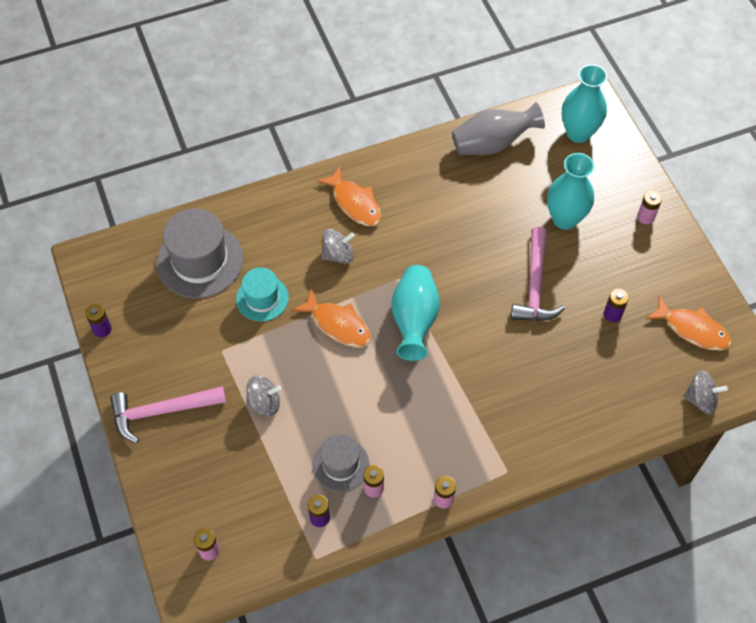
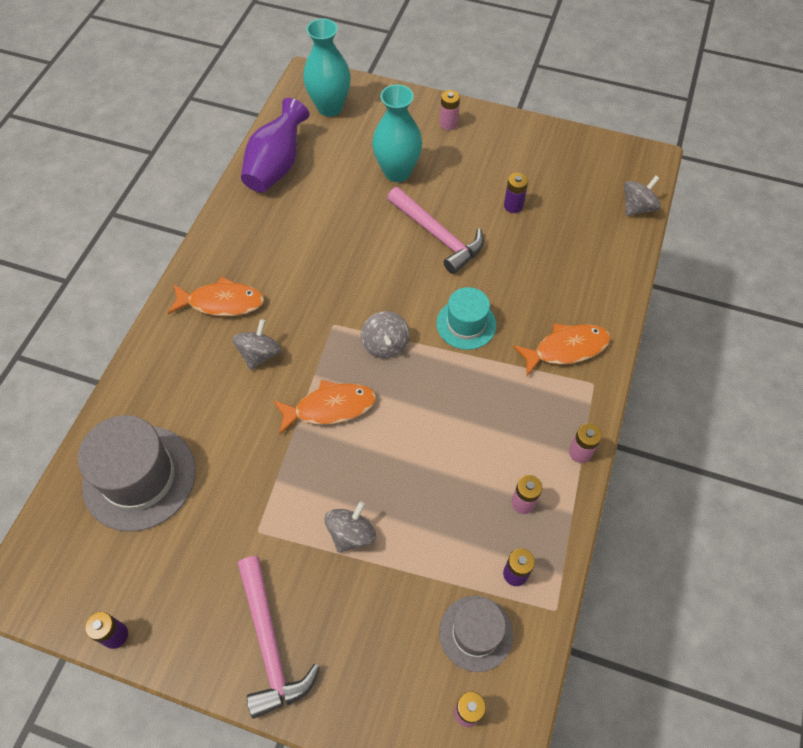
camera: 50 degrees left, 0 degrees up
pink hammer [110,386,226,443] -> pink hammer turned 45 degrees counterclockwise [238,556,320,719]
turquoise hat [236,268,289,321] -> turquoise hat moved to [436,287,497,350]
grey hat [312,434,369,491] -> grey hat moved to [439,596,513,672]
turquoise vase [391,265,440,361] -> grey spinning top [361,311,409,358]
grey vase [452,102,545,155] -> purple vase [241,98,309,193]
orange fish [646,295,732,351] -> orange fish moved to [513,323,611,376]

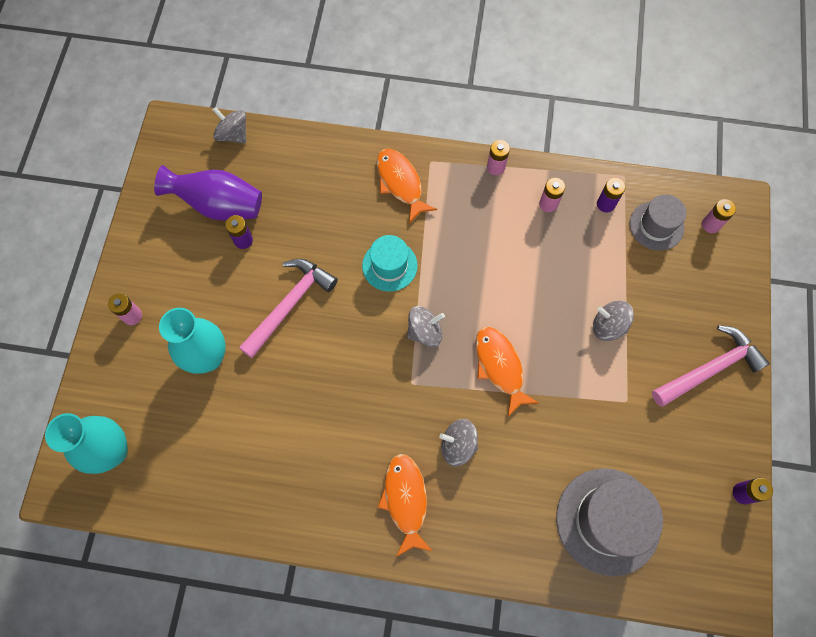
camera: 100 degrees left, 10 degrees up
purple vase [241,98,309,193] -> purple vase moved to [154,165,262,221]

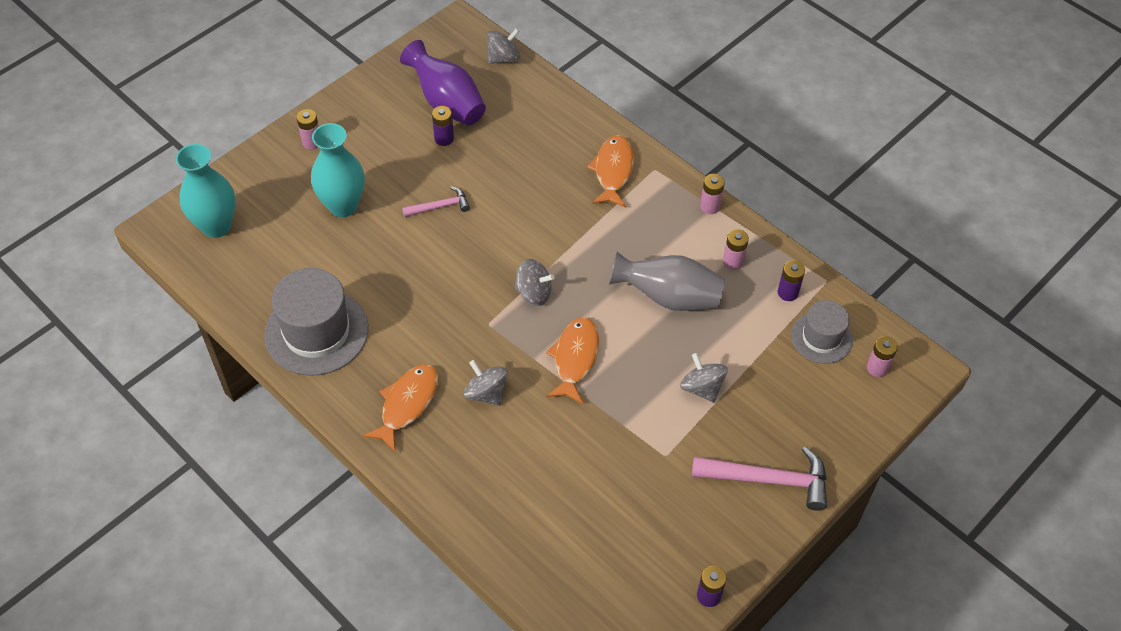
camera: 35 degrees right, 15 degrees down
grey spinning top [213,107,246,143] -> grey spinning top turned 75 degrees clockwise [487,28,520,64]
pink hammer [239,259,338,358] -> pink hammer [402,186,470,217], size x0.56
turquoise hat [362,235,418,292] -> none
grey hat [556,468,663,576] -> grey hat moved to [264,268,369,376]
none -> grey vase [609,252,725,311]

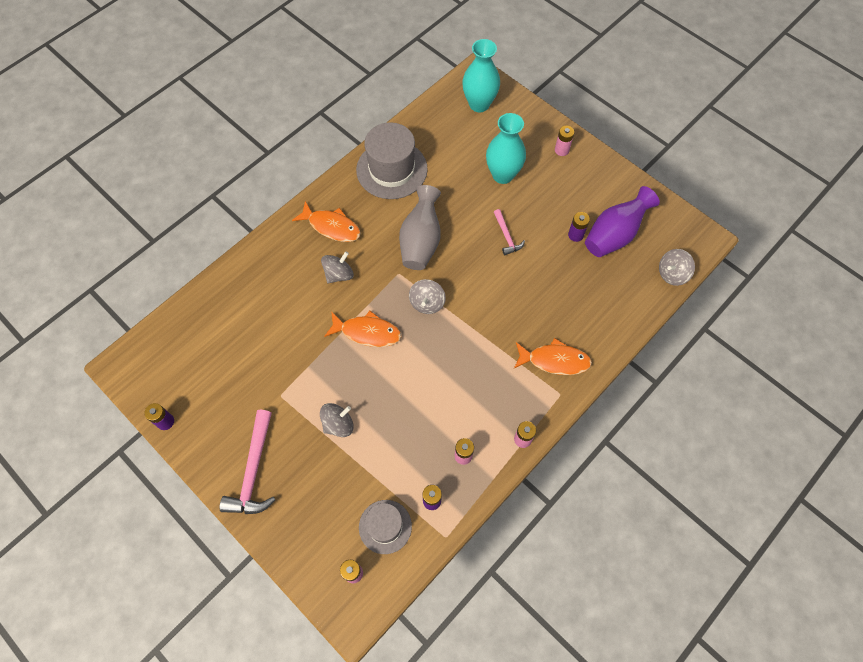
camera: 90 degrees right, 10 degrees up
grey spinning top [487,28,520,64] -> grey spinning top turned 90 degrees clockwise [659,249,695,286]
grey vase [609,252,725,311] -> grey vase moved to [399,185,441,270]

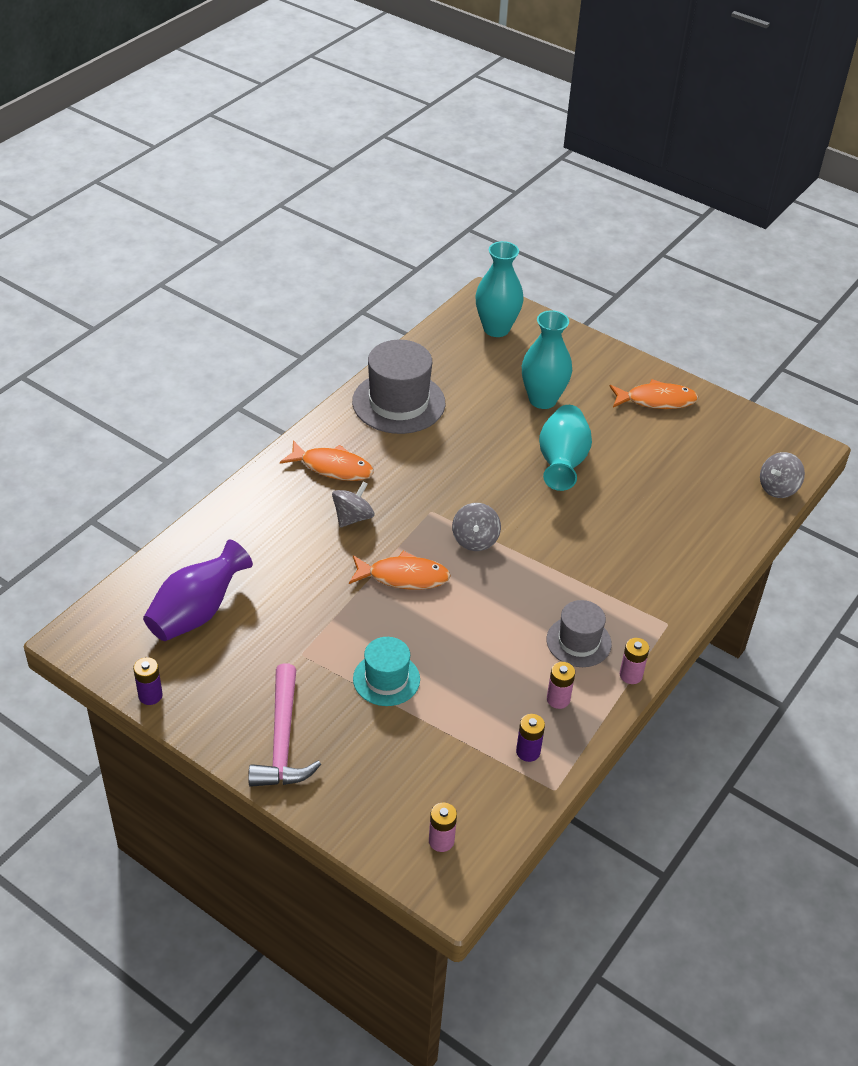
camera: 10 degrees left, 20 degrees down
grey spinning top [320,403,354,437] -> turquoise hat [353,637,420,706]
grey hat [359,500,412,554] -> grey hat moved to [547,600,612,667]
grey vase [399,185,441,270] -> none
pink hammer [494,209,525,255] -> turquoise vase [539,405,592,491]
orange fish [514,338,592,375] -> orange fish moved to [609,379,698,409]
pink battery [555,126,574,156] -> none
purple battery [568,212,590,242] -> none
purple vase [585,186,660,257] -> purple vase moved to [143,540,253,641]

